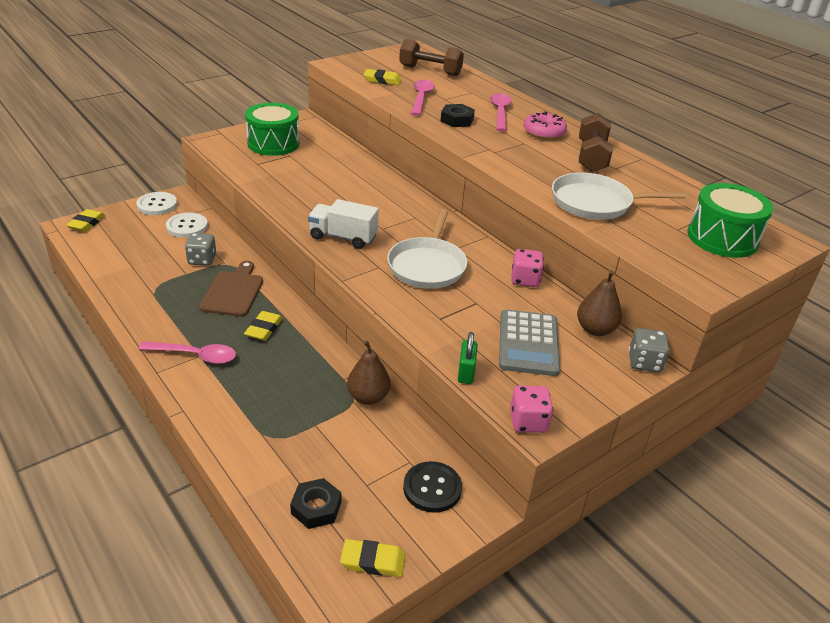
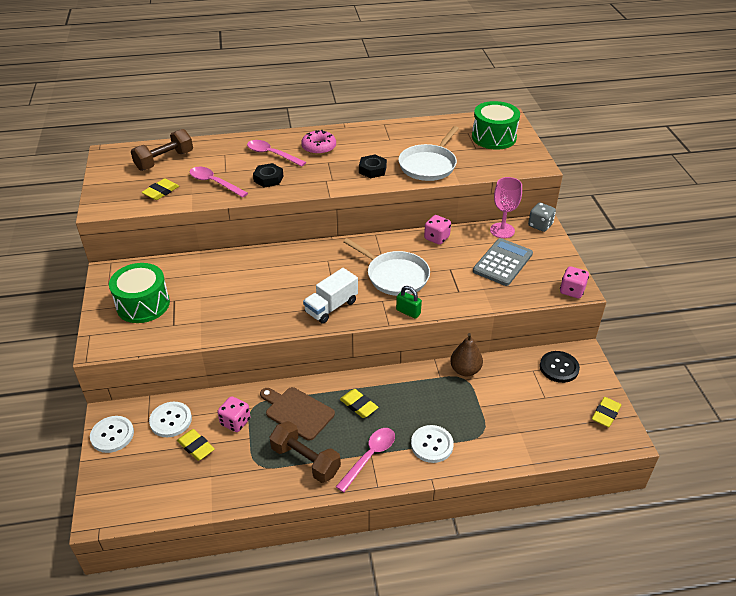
camera: 60 degrees left, 5 degrees up
yellow eraser [66,209,105,232] -> yellow eraser moved to [177,429,215,461]
grey dice [185,233,216,266] -> pink dice [217,396,251,432]
black nut [290,478,341,529] -> black nut moved to [359,154,387,178]
green padlock [458,332,478,384] -> green padlock moved to [396,286,422,319]
grey calculator [499,309,560,376] -> grey calculator turned 90 degrees counterclockwise [473,238,533,286]
brown pear [577,270,622,336] -> pink goblet [490,177,522,238]
brown dumbbell [579,113,613,172] -> brown dumbbell moved to [269,421,341,483]
none -> white button [411,425,454,463]

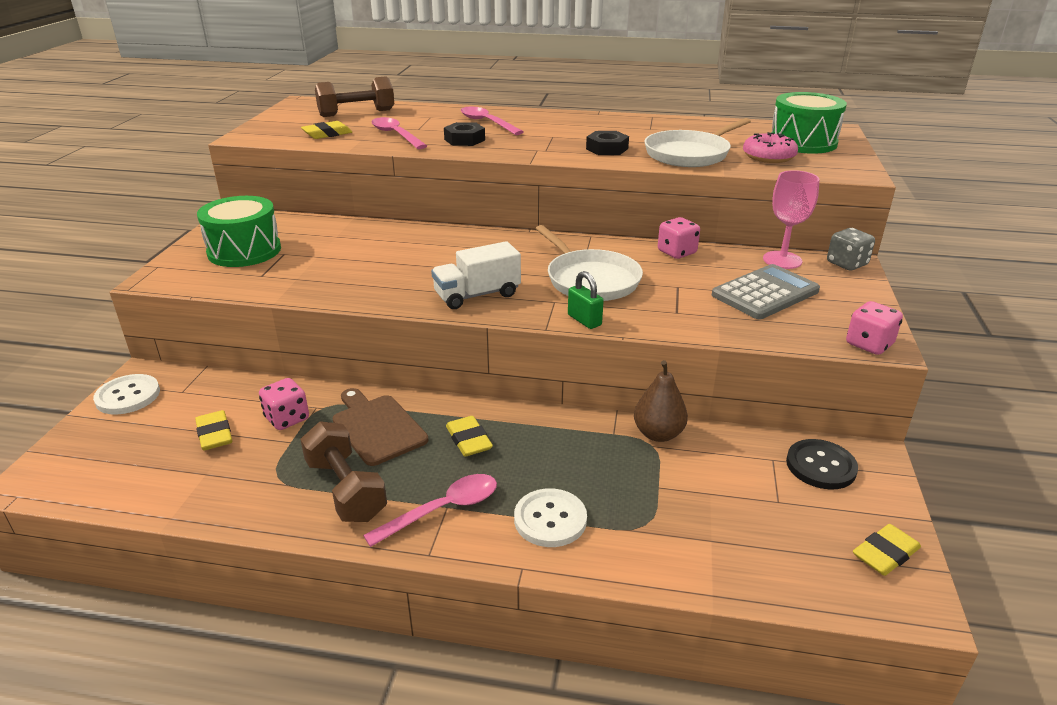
camera: 20 degrees right, 10 degrees down
white button [149,402,192,437] -> none
pink donut [301,130,336,155] -> pink donut moved to [743,132,798,163]

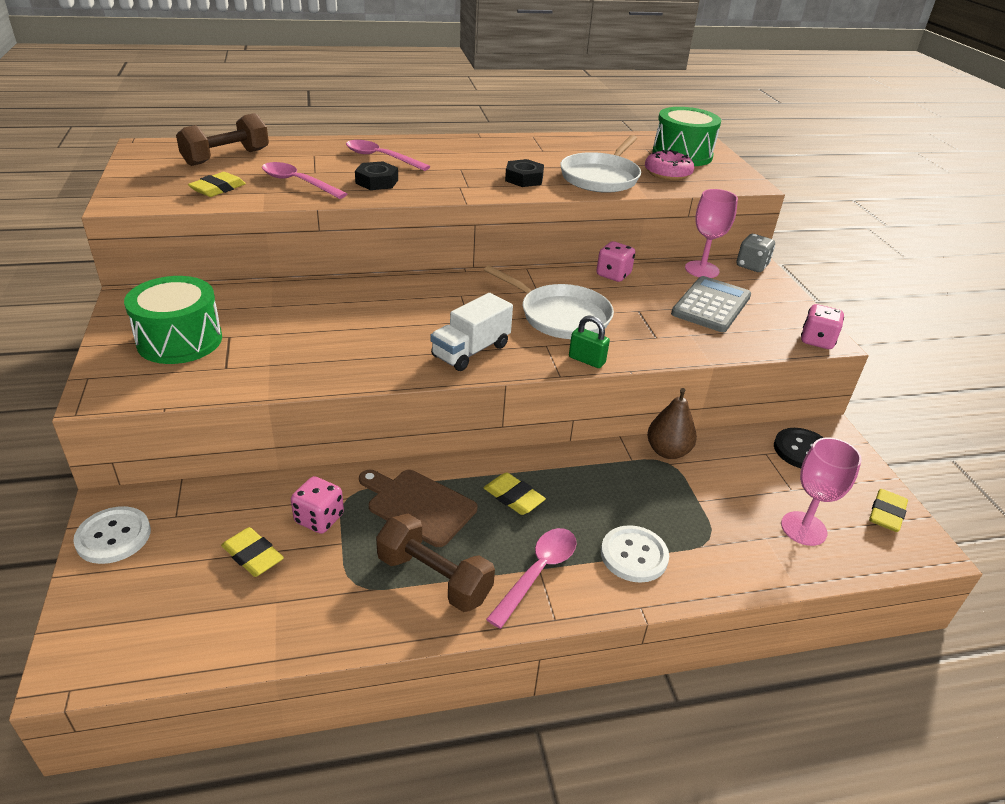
camera: 25 degrees left, 5 degrees up
none -> pink goblet [781,437,862,546]

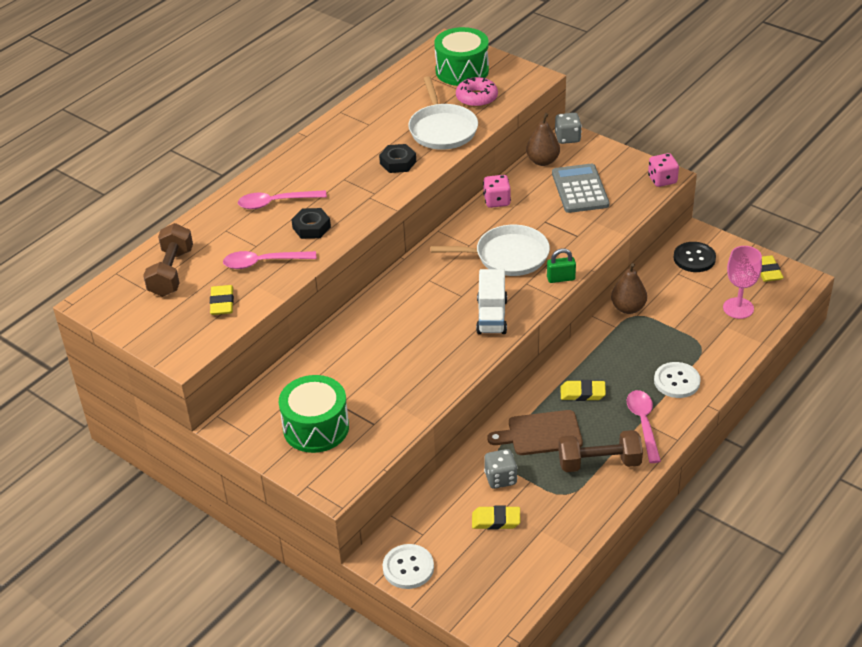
camera: 35 degrees left, 5 degrees up
pink dice [291,476,344,534] -> grey dice [484,449,517,489]
pink goblet [685,189,738,278] -> brown pear [526,113,560,166]

